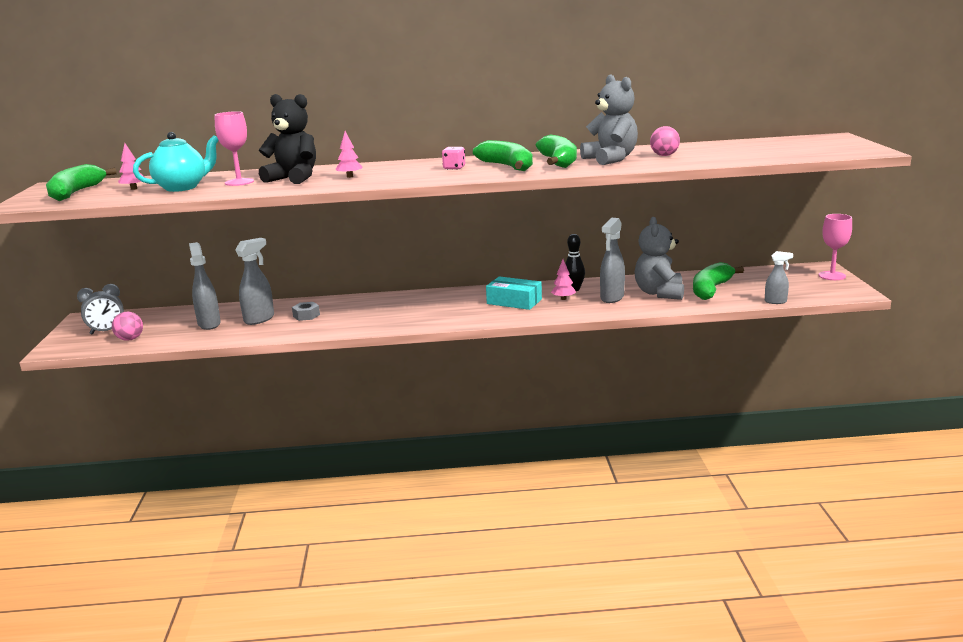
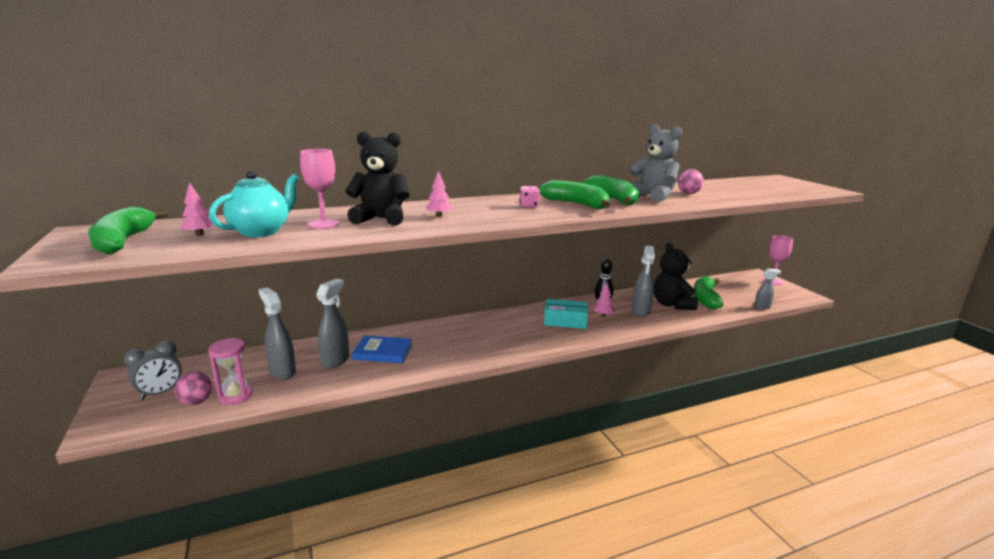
camera: 20 degrees left, 0 degrees up
grey nut [292,302,320,321] -> blue book [352,335,412,363]
grey teddy bear [635,217,684,300] -> black teddy bear [654,243,698,310]
none -> pink hourglass [208,338,253,405]

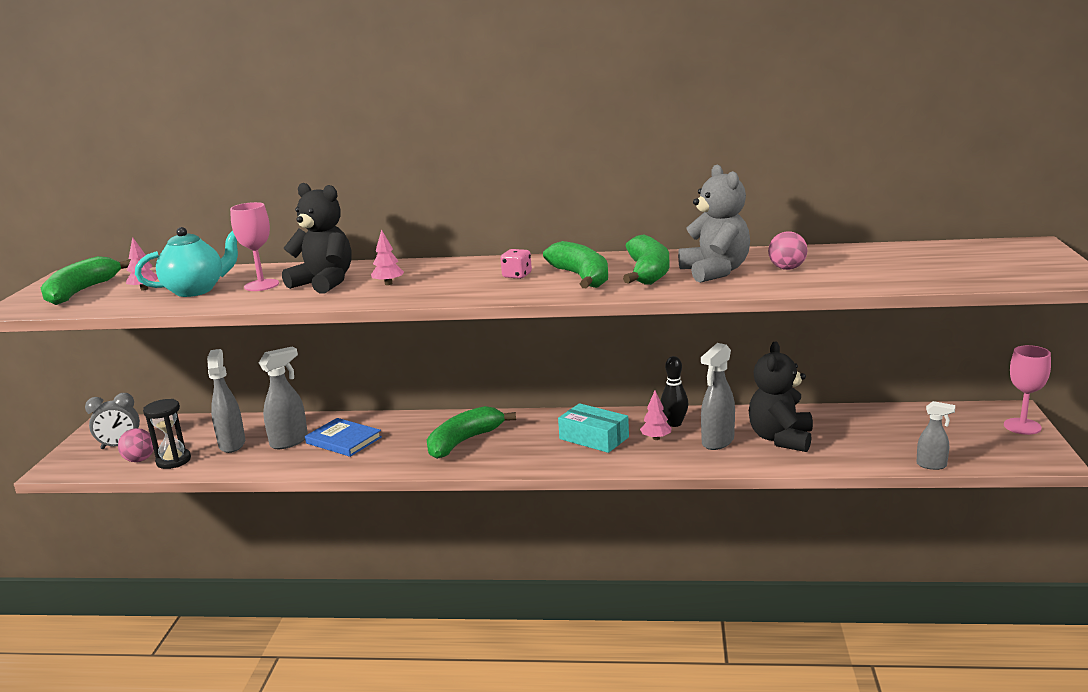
camera: 30 degrees right, 0 degrees up
pink hourglass [208,338,253,405] -> black hourglass [143,399,191,469]
green banana [694,276,724,309] -> green banana moved to [427,406,516,459]

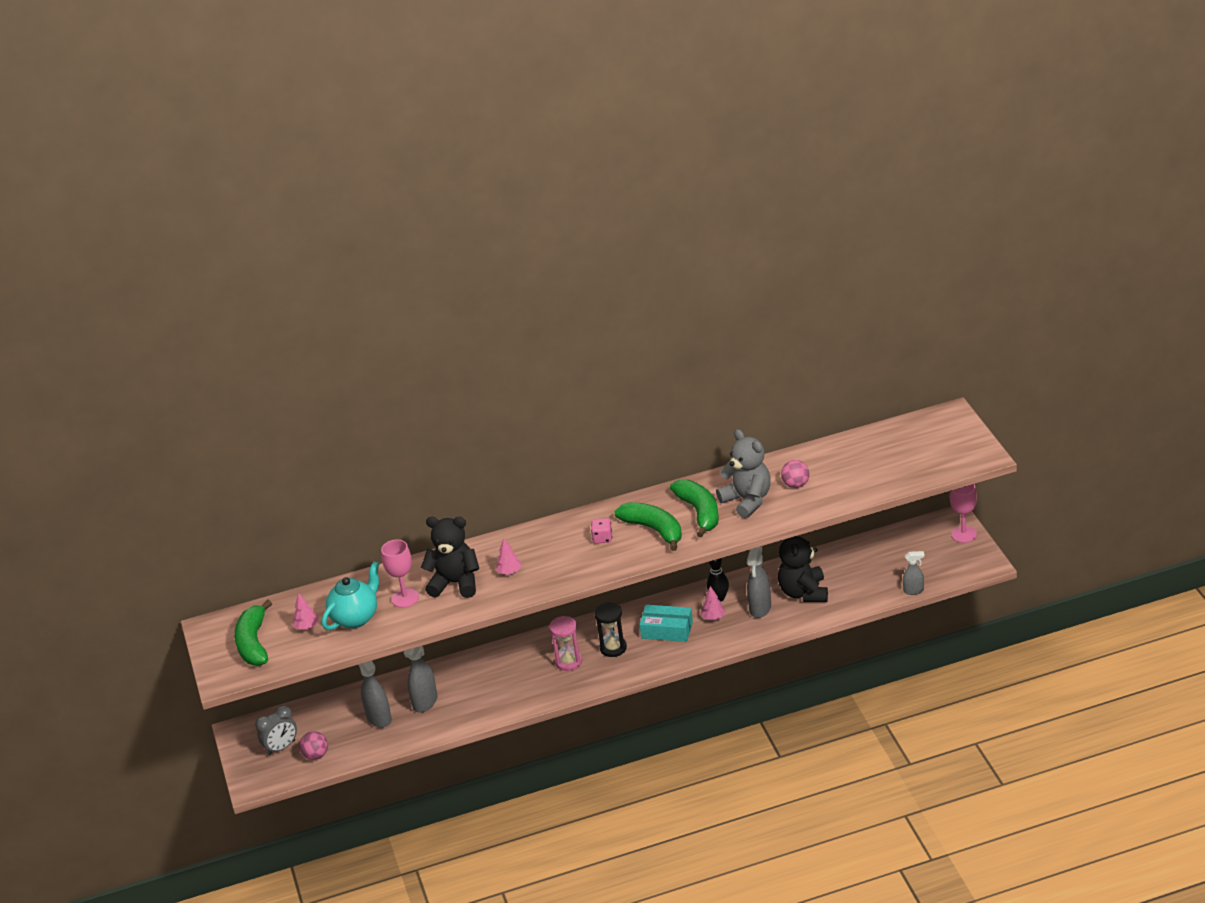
camera: 20 degrees left, 15 degrees up
black hourglass [143,399,191,469] -> black hourglass moved to [595,602,627,657]
blue book [305,418,382,457] -> none
green banana [427,406,516,459] -> pink hourglass [549,616,582,671]

